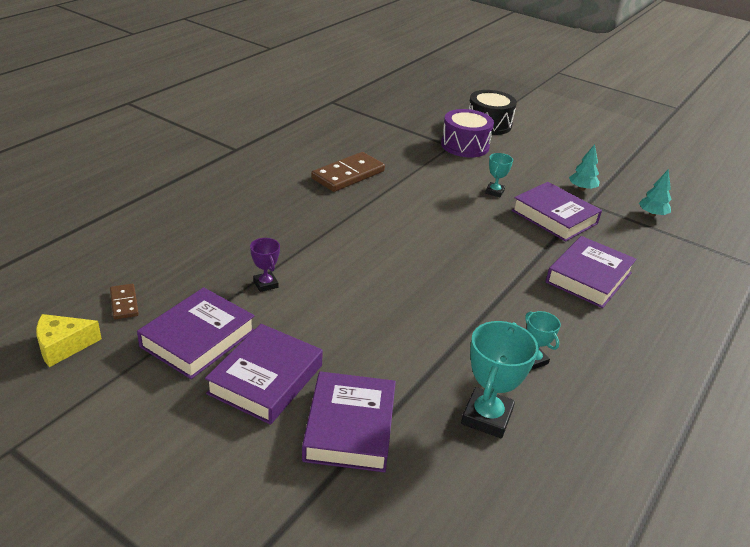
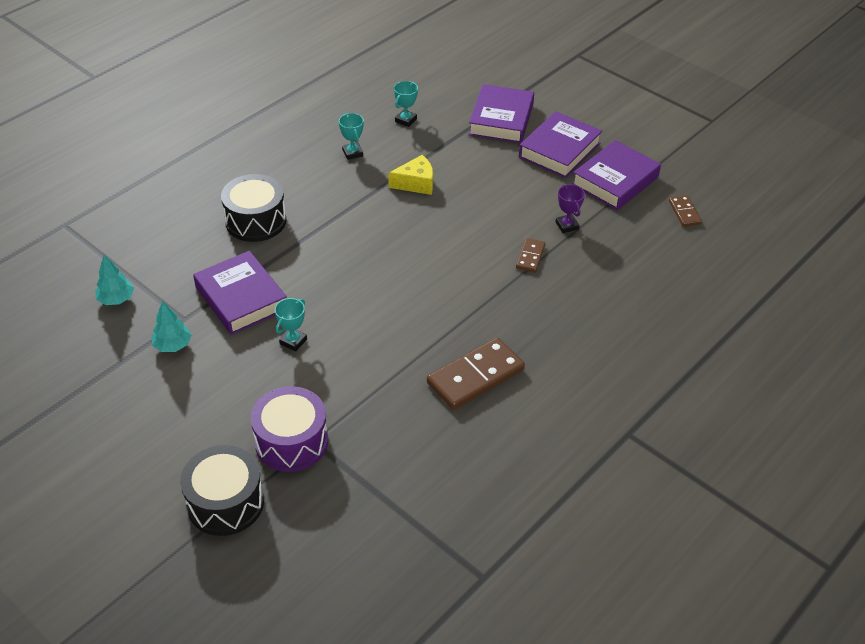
camera: 170 degrees left, 10 degrees up
yellow cheese [36,314,102,367] -> yellow cheese moved to [388,155,433,195]
turquoise trophy [461,321,538,438] -> turquoise trophy [394,81,418,127], size x0.56
purple book [546,236,636,308] -> black drum [221,174,286,242]
none -> brown domino [516,238,546,272]

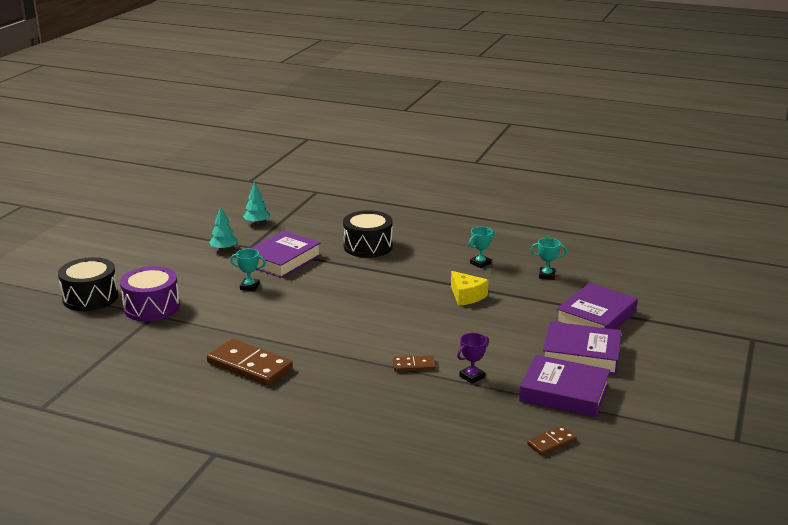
camera: 70 degrees right, 20 degrees down
purple book [468,84,534,143] -> purple book turned 45 degrees counterclockwise [556,283,638,330]

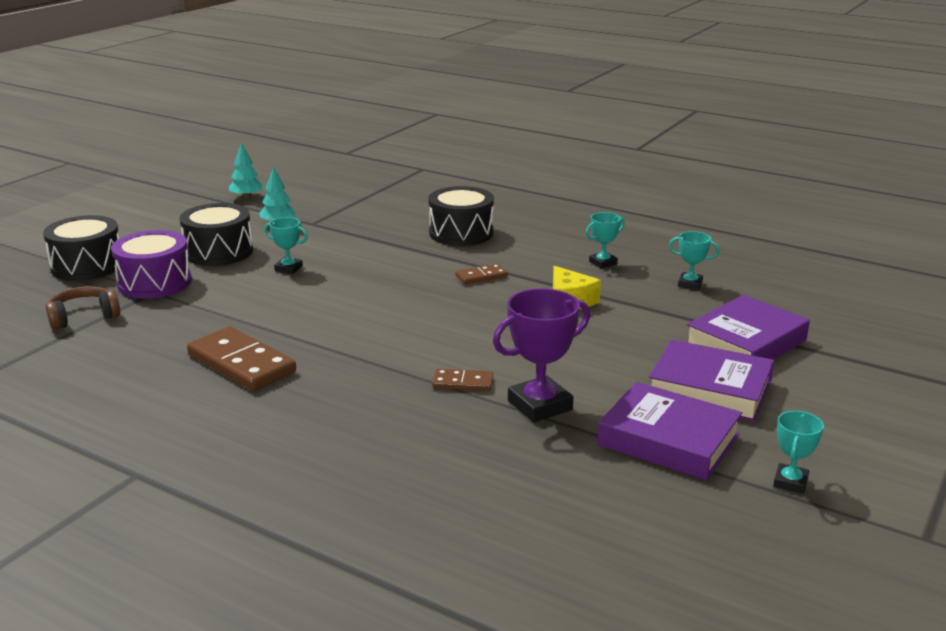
camera: 10 degrees right, 0 degrees up
turquoise tree [243,182,270,224] -> turquoise tree moved to [229,143,264,199]
purple book [250,231,321,278] -> none
purple trophy [457,333,489,384] -> purple trophy [493,288,590,422], size x1.80
brown domino [527,426,577,456] -> brown domino moved to [455,264,508,285]
none -> brown headphones [46,286,120,330]
none -> black drum [180,203,253,266]
none -> turquoise trophy [773,411,824,494]

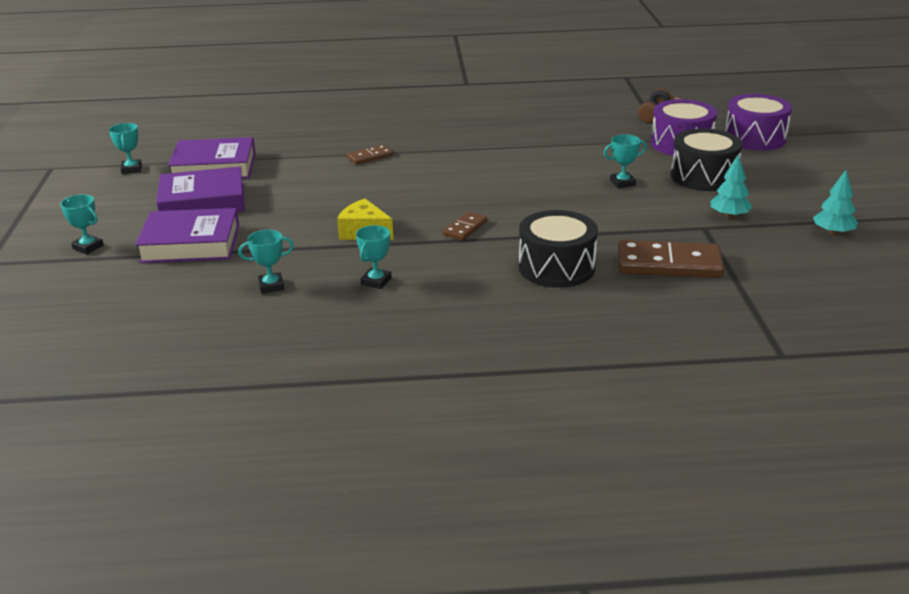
camera: 145 degrees right, 5 degrees up
black drum [43,215,120,281] -> purple drum [725,94,792,151]
brown domino [187,326,296,391] -> brown domino moved to [618,240,724,278]
purple trophy [493,288,590,422] -> none
purple book [687,295,810,360] -> purple book turned 75 degrees clockwise [135,208,239,263]
none -> turquoise trophy [60,194,104,254]

